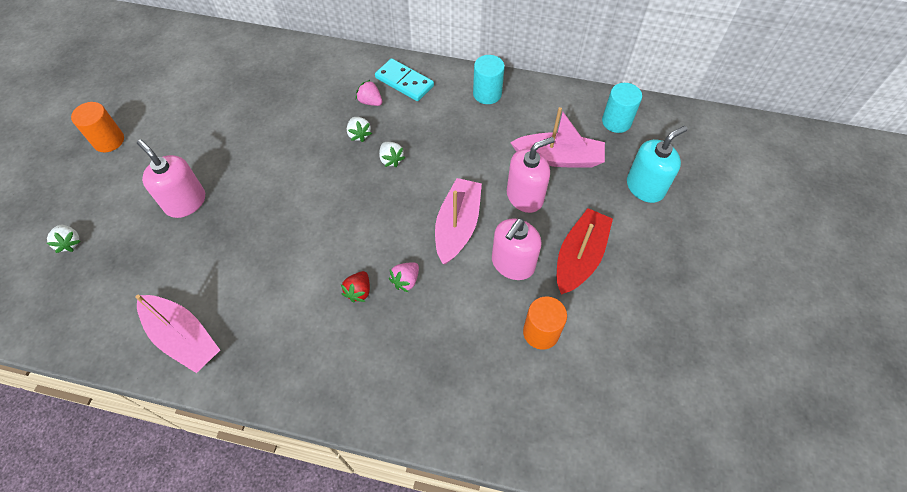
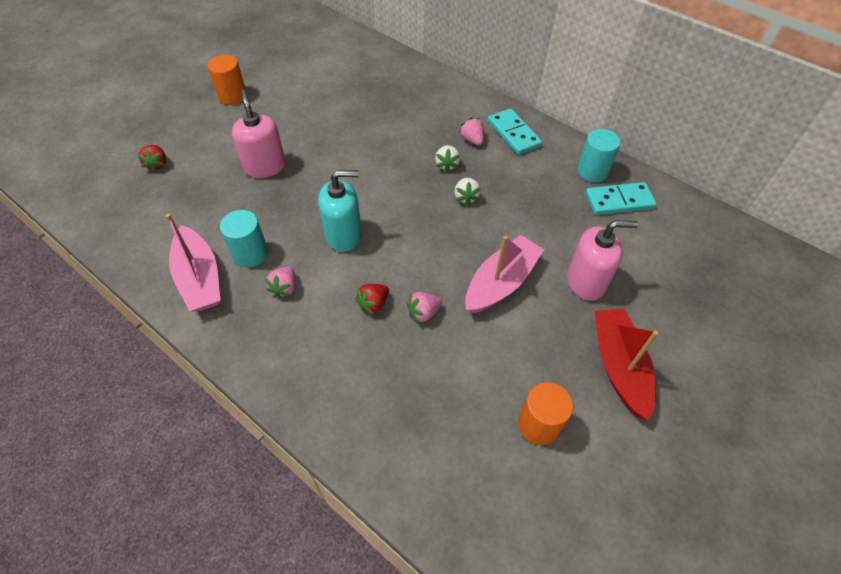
camera: 25 degrees right, 5 degrees down
white strawberry [47,225,81,253] -> red strawberry [137,145,166,172]
pink soap dispenser [492,218,542,280] -> none
pink boat [510,107,605,168] -> none
red boat [557,208,613,295] -> red boat turned 60 degrees counterclockwise [594,308,658,421]
turquoise cylinder [602,83,642,133] -> turquoise cylinder moved to [220,210,268,268]
turquoise soap dispenser [627,126,687,203] -> turquoise soap dispenser moved to [318,170,362,252]
none -> pink strawberry [265,267,296,299]
none -> turquoise domino [585,182,657,215]

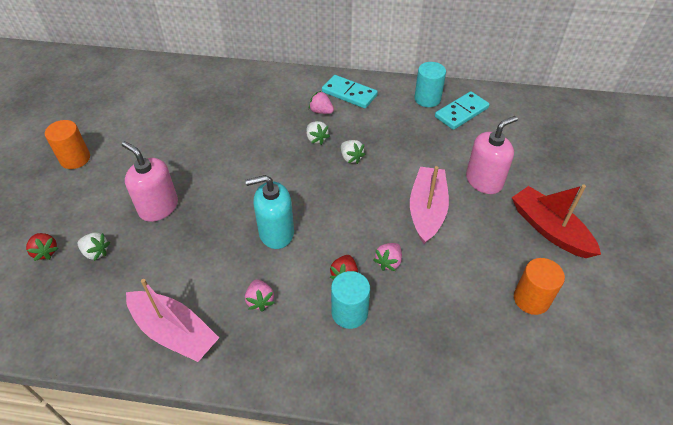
camera: 30 degrees left, 5 degrees down
turquoise cylinder [220,210,268,268] -> turquoise cylinder moved to [331,271,370,329]
turquoise soap dispenser [318,170,362,252] -> turquoise soap dispenser turned 150 degrees counterclockwise [245,175,294,249]
none -> white strawberry [77,232,110,261]

